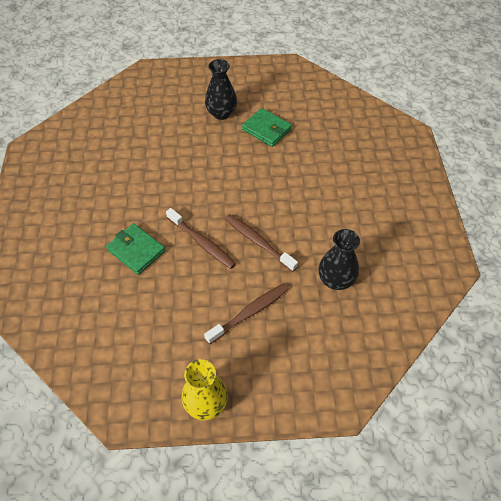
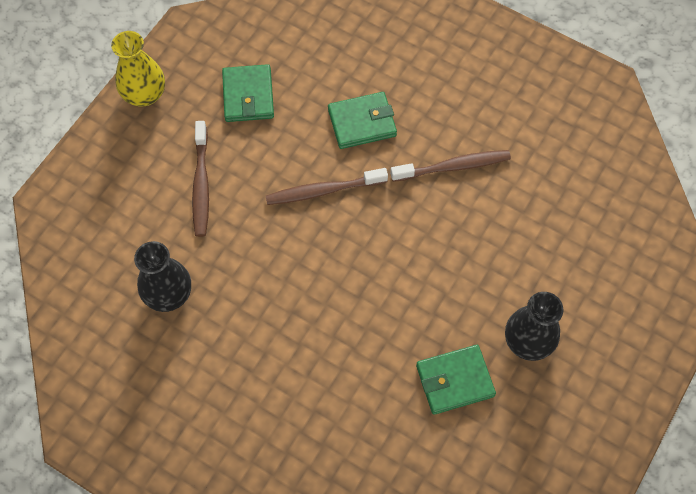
camera: 125 degrees right, 10 degrees up
brown toothbrush [225,214,298,272] -> brown toothbrush moved to [390,150,511,182]
none -> green wallet [222,64,274,122]

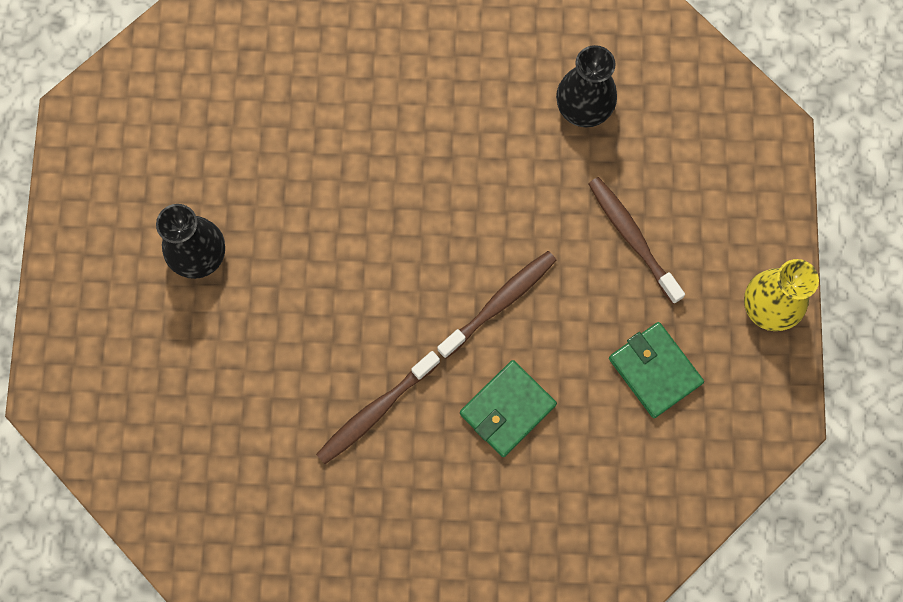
camera: 150 degrees right, 10 degrees up
green wallet [416,345,496,415] -> none

